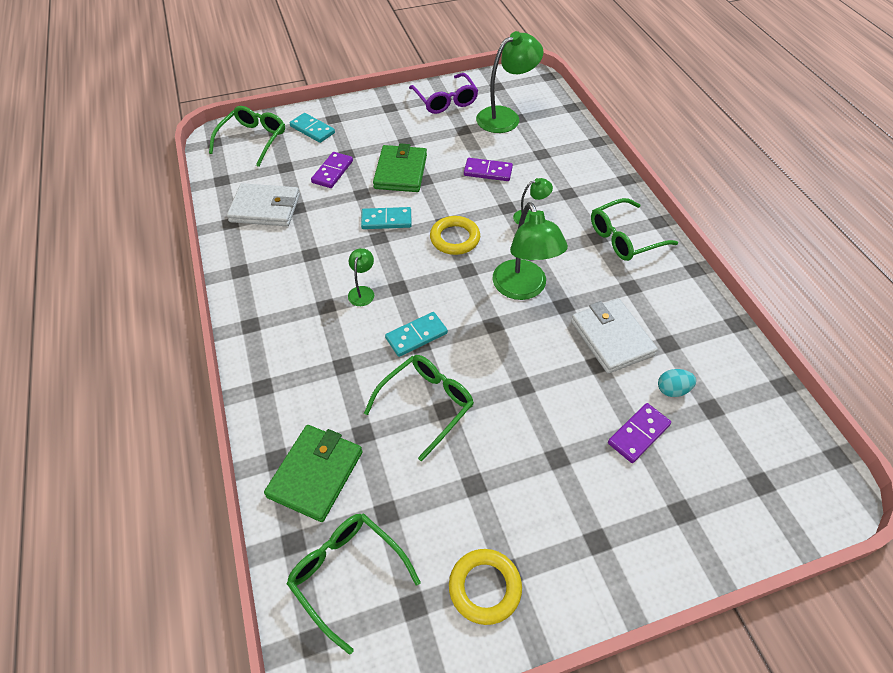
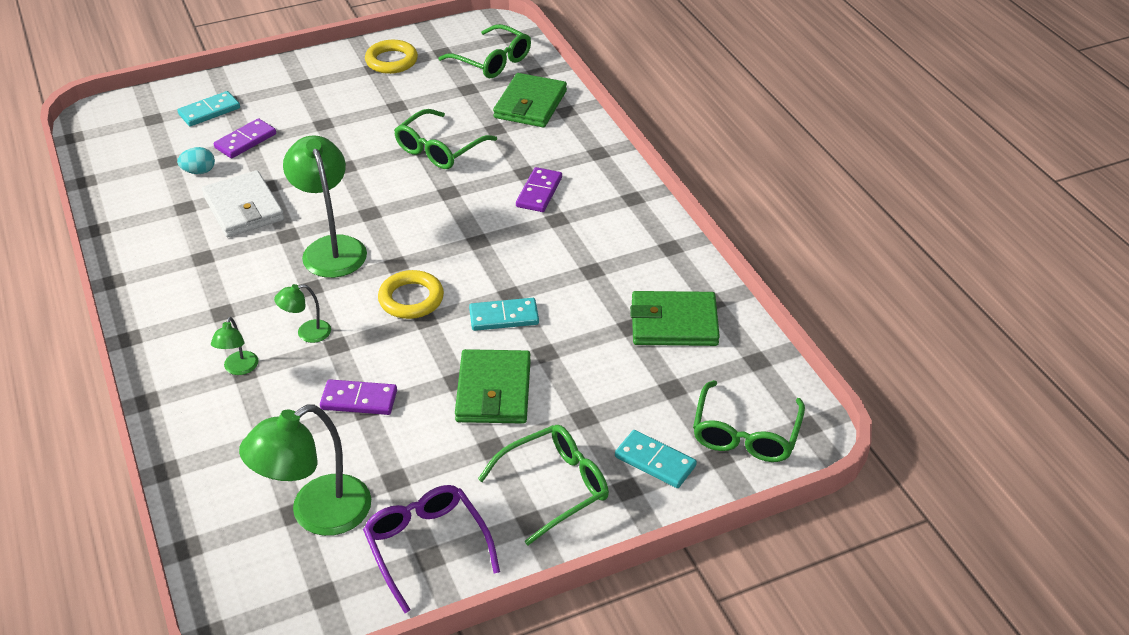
camera: 175 degrees right, 10 degrees down
white wallet [227,183,300,226] -> green wallet [630,291,720,346]
purple domino [311,152,353,188] -> purple domino moved to [516,167,562,212]
green lamp [348,248,374,306] -> green lamp moved to [211,317,258,375]
turquoise domino [385,312,448,357] -> turquoise domino moved to [177,91,240,126]
green glasses [591,198,678,261] -> green glasses moved to [478,425,609,545]

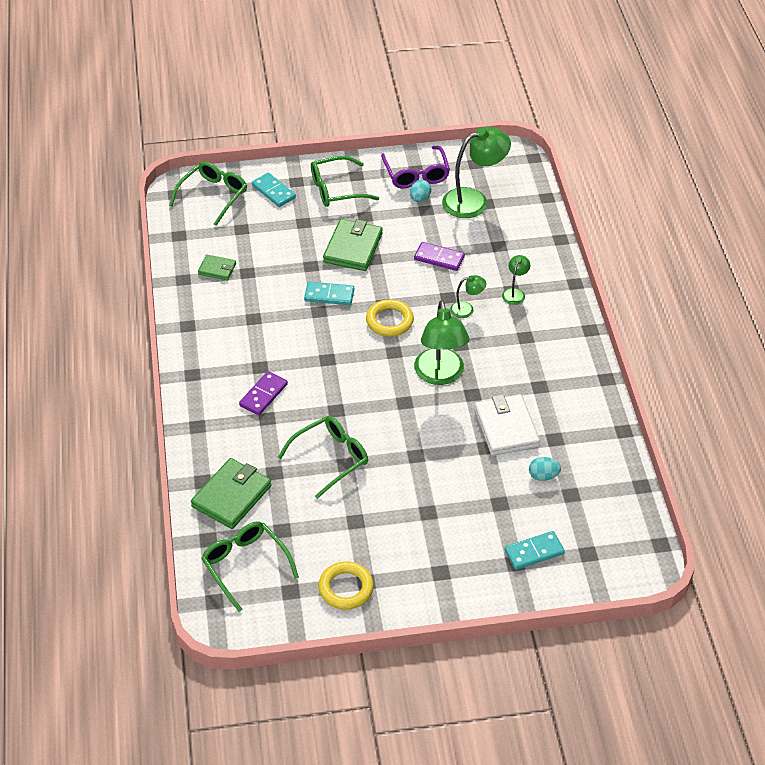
camera: 165 degrees left, 5 degrees up
purple domino [214,118,276,158] -> none
green wallet [630,291,720,346] -> green wallet [198,255,236,280], size x0.55
none -> turquoise egg [410,180,431,202]

